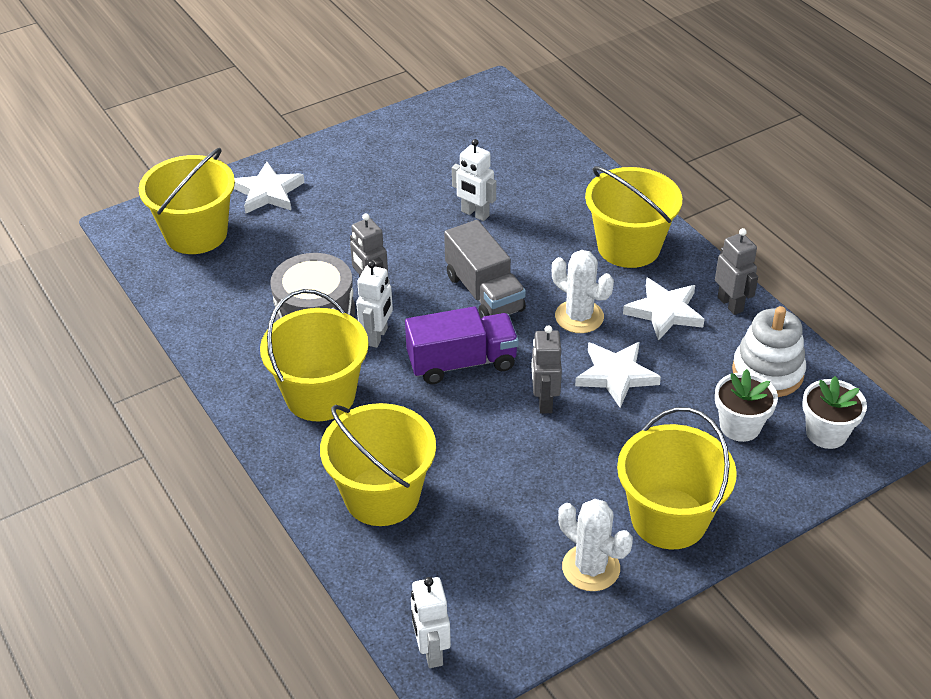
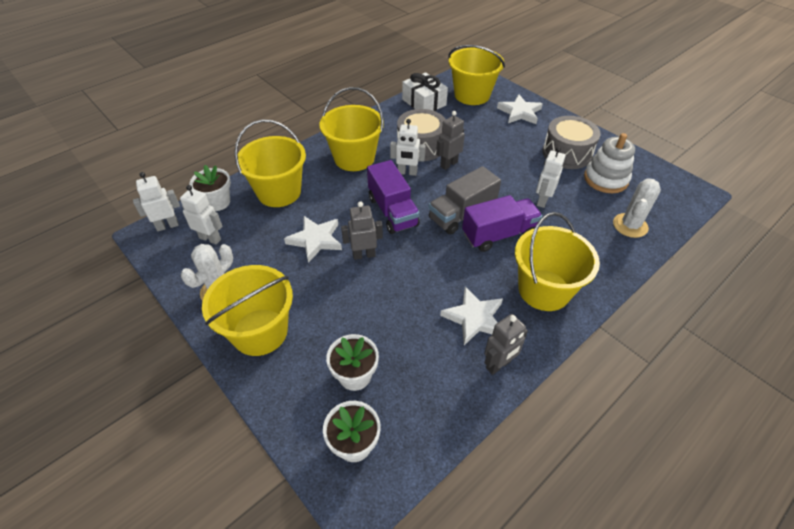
camera: 80 degrees right, 5 degrees up
white cactus [552,250,614,333] -> white cactus moved to [613,178,661,238]
white star [575,342,661,408] -> white star moved to [284,216,342,263]
white stacking toy [732,306,806,397] -> white stacking toy moved to [584,133,635,193]
none -> white robot [180,185,223,245]
none -> white flower pot [190,165,231,211]
none -> white gift [402,72,448,111]
none -> purple truck [462,195,543,252]
none -> grey drum [542,116,601,169]

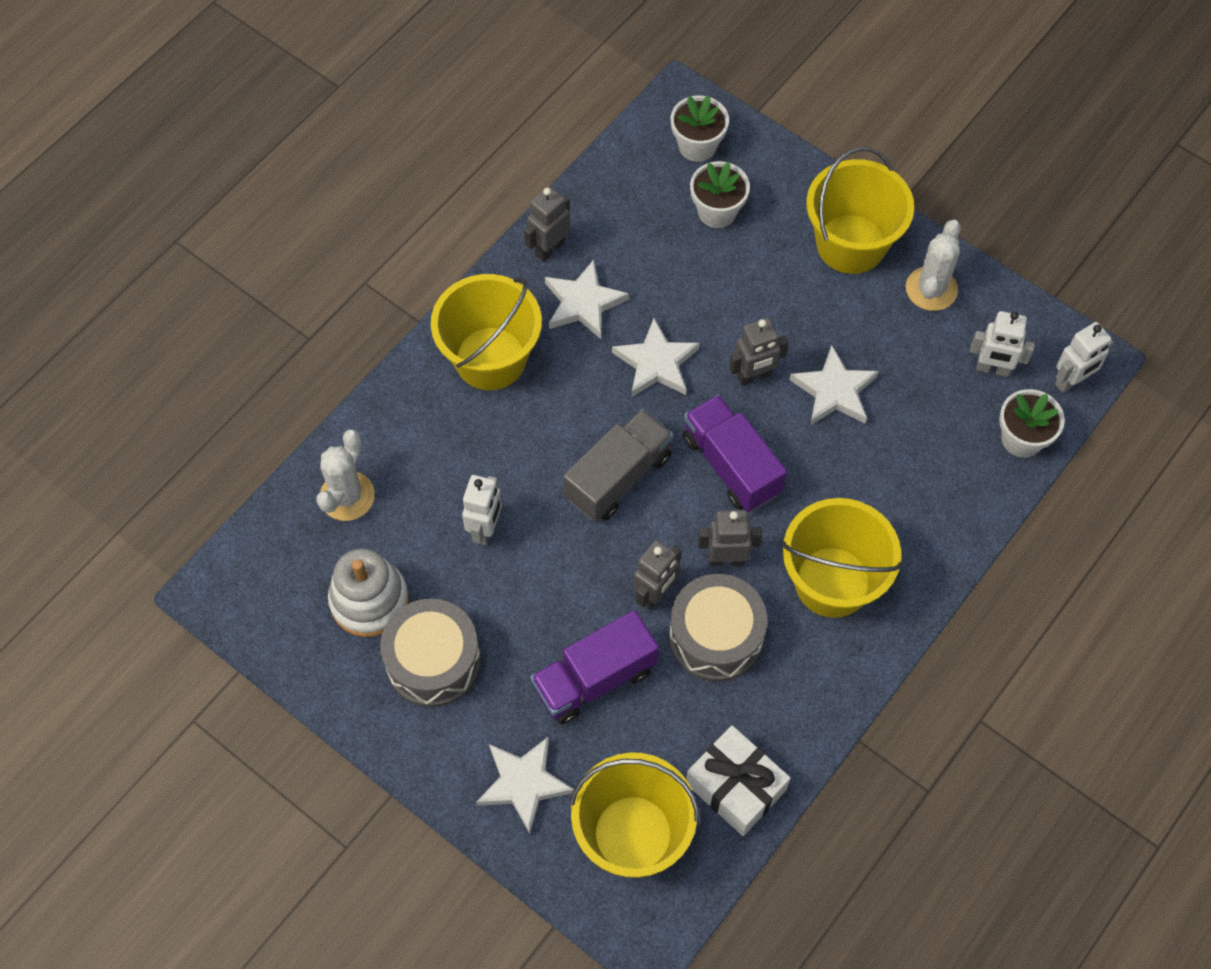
camera: 170 degrees right, 15 degrees up
yellow bucket [234,119,306,207] -> none
white robot [390,119,426,176] -> grey robot [698,510,762,566]
purple truck [462,195,543,252] -> purple truck moved to [530,610,659,724]
none -> white star [612,318,700,397]

